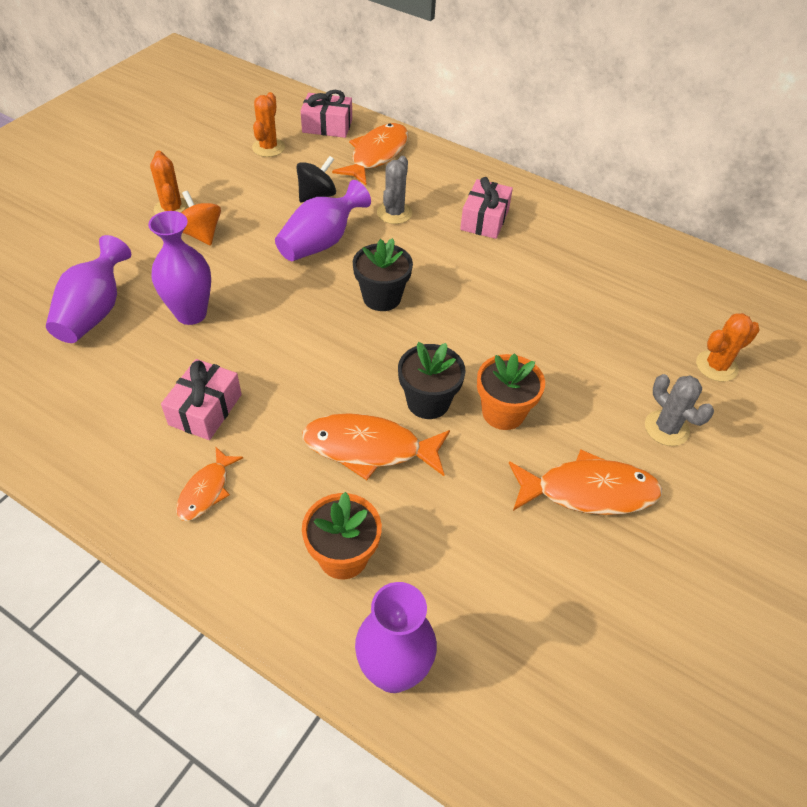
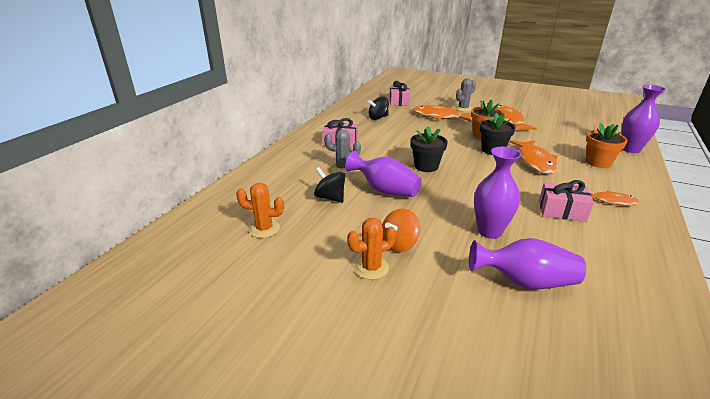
camera: 95 degrees left, 20 degrees down
pink gift [300,90,352,138] -> pink gift moved to [389,81,410,106]
orange fish [332,123,408,185] -> orange fish moved to [413,105,471,122]
orange cactus [696,313,760,382] -> none
none -> black spinning top [368,96,389,120]

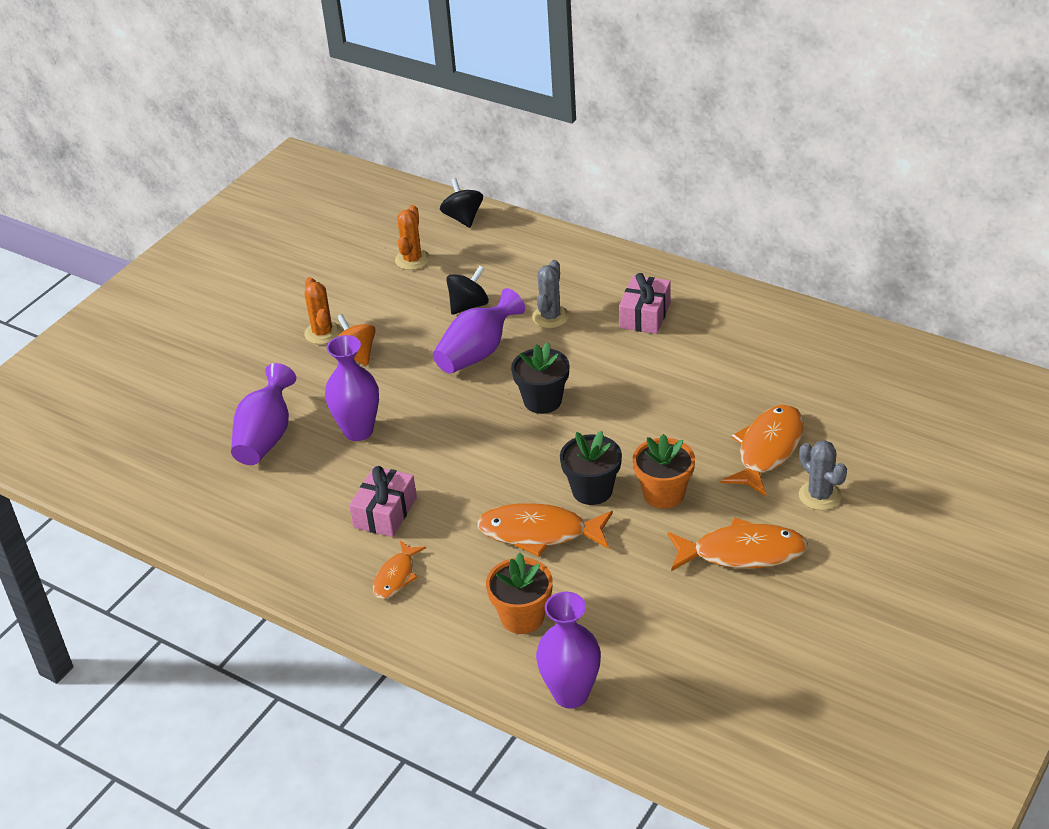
camera: 100 degrees right, 10 degrees up
black spinning top [368,96,389,120] -> black spinning top moved to [440,178,483,228]
pink gift [389,81,410,106] -> none

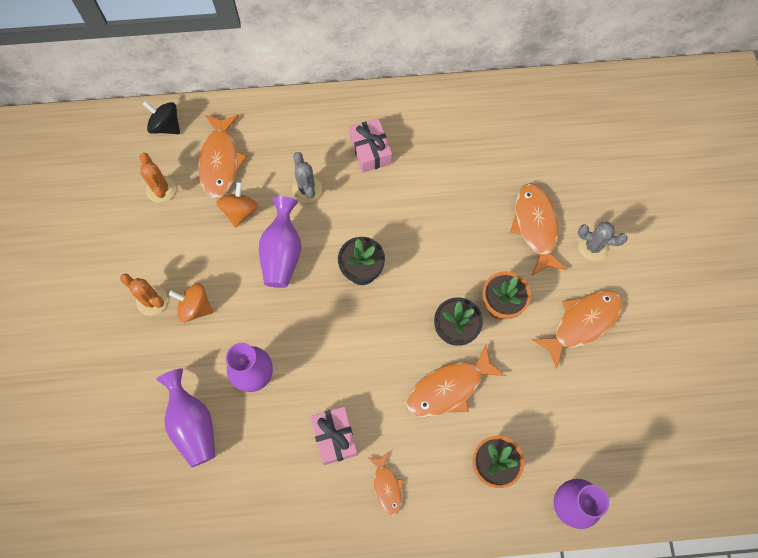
camera: 40 degrees left, 30 degrees up
black spinning top [446,266,489,315] -> orange spinning top [217,182,258,228]
none -> orange fish [198,114,247,198]

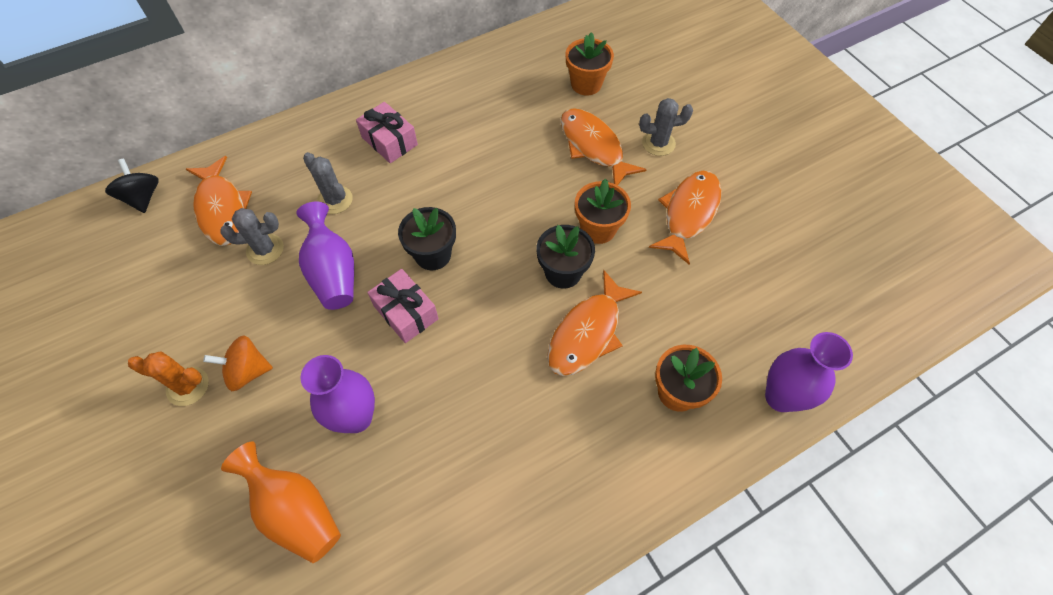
camera: 25 degrees left, 10 degrees down
orange cactus [140,153,176,203] -> none
black spinning top [143,101,180,134] -> black spinning top turned 60 degrees clockwise [105,159,158,213]
purple vase [156,368,216,467] -> orange vase [221,441,341,563]
orange spinning top [217,182,258,228] -> grey cactus [220,208,284,265]
pink gift [310,407,358,465] -> pink gift moved to [367,269,439,343]
orange fish [368,452,404,516] -> none
none -> orange flower pot [565,32,614,95]

